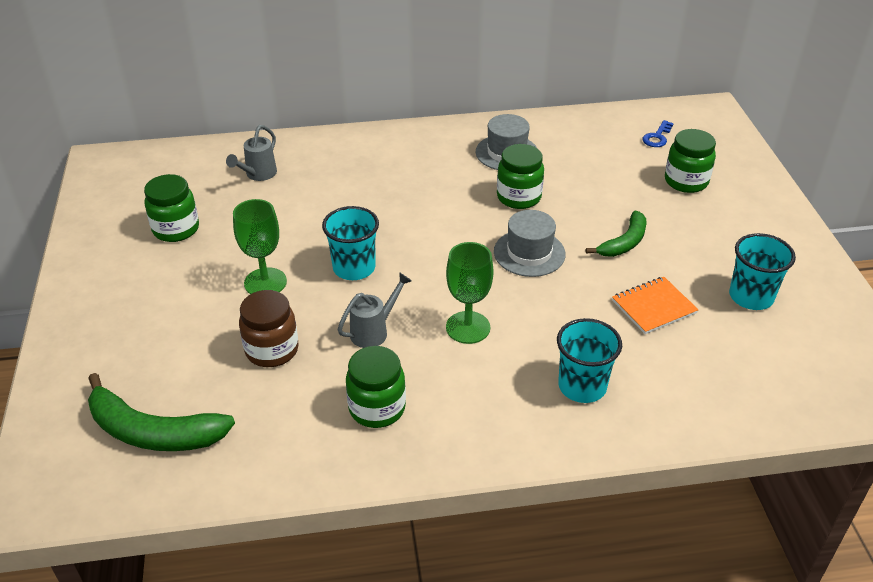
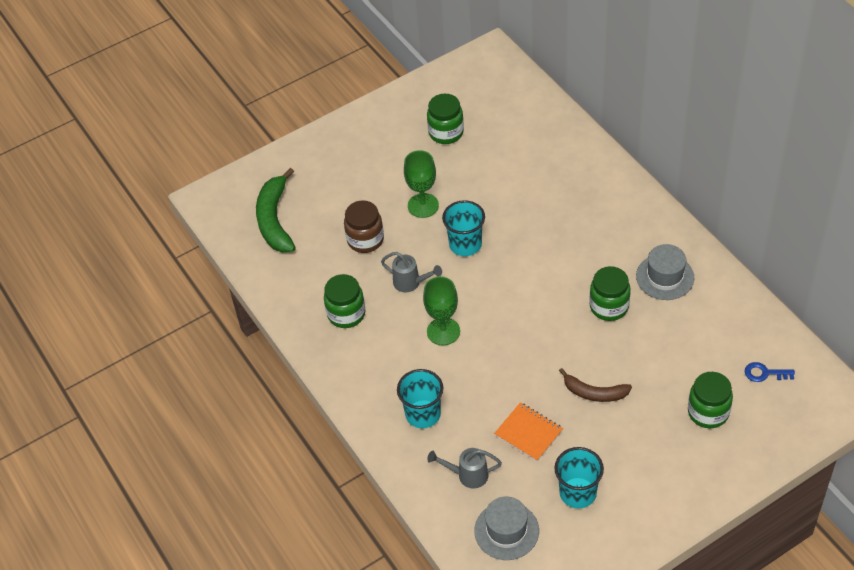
camera: 70 degrees right, 10 degrees up
grey watering can [226,125,277,181] -> grey watering can moved to [427,448,502,489]
grey hat [494,210,566,277] -> grey hat moved to [474,497,539,560]
green banana [586,211,646,257] -> brown banana [559,368,632,402]

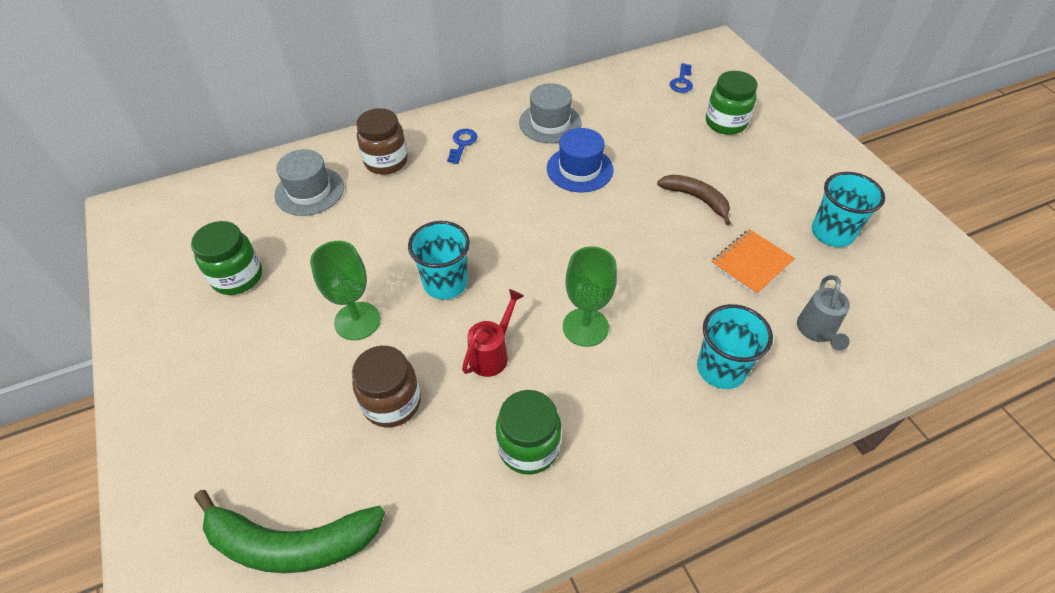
camera: 85 degrees left, 0 degrees up
grey watering can [381,252,442,292] -> red watering can [462,289,524,377]
grey hat [474,497,539,560] -> grey hat moved to [274,149,344,216]
brown banana [559,368,632,402] -> brown banana turned 75 degrees counterclockwise [657,175,731,225]
green jar [589,266,631,321] -> blue hat [547,128,614,192]
none -> brown jar [356,108,408,175]
none -> blue key [447,129,477,164]

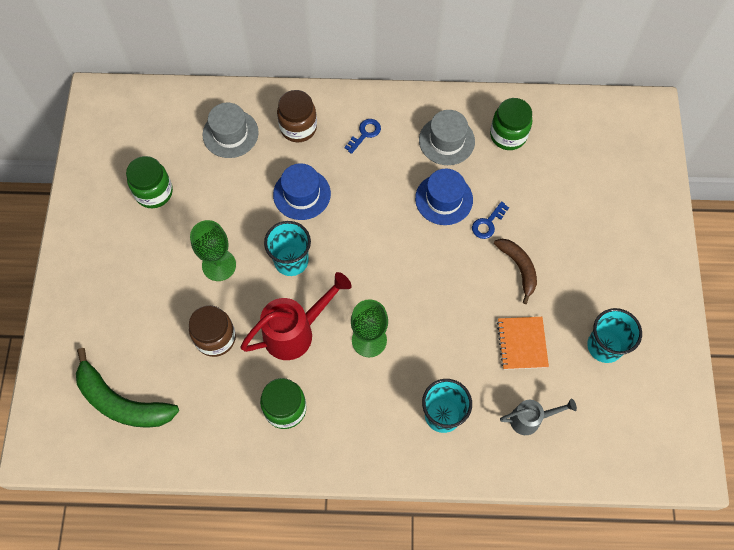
camera: 25 degrees right, 15 degrees up
red watering can [462,289,524,377] -> red watering can [240,272,352,360], size x1.69
blue key [670,63,693,93] -> blue key moved to [472,201,509,239]
green jar [706,71,758,135] -> green jar moved to [490,98,532,150]
orange notebook [711,229,795,296] -> orange notebook turned 75 degrees counterclockwise [497,317,549,370]
grey watering can [797,275,850,351] -> grey watering can turned 135 degrees counterclockwise [500,399,577,435]
none -> blue hat [273,163,331,220]

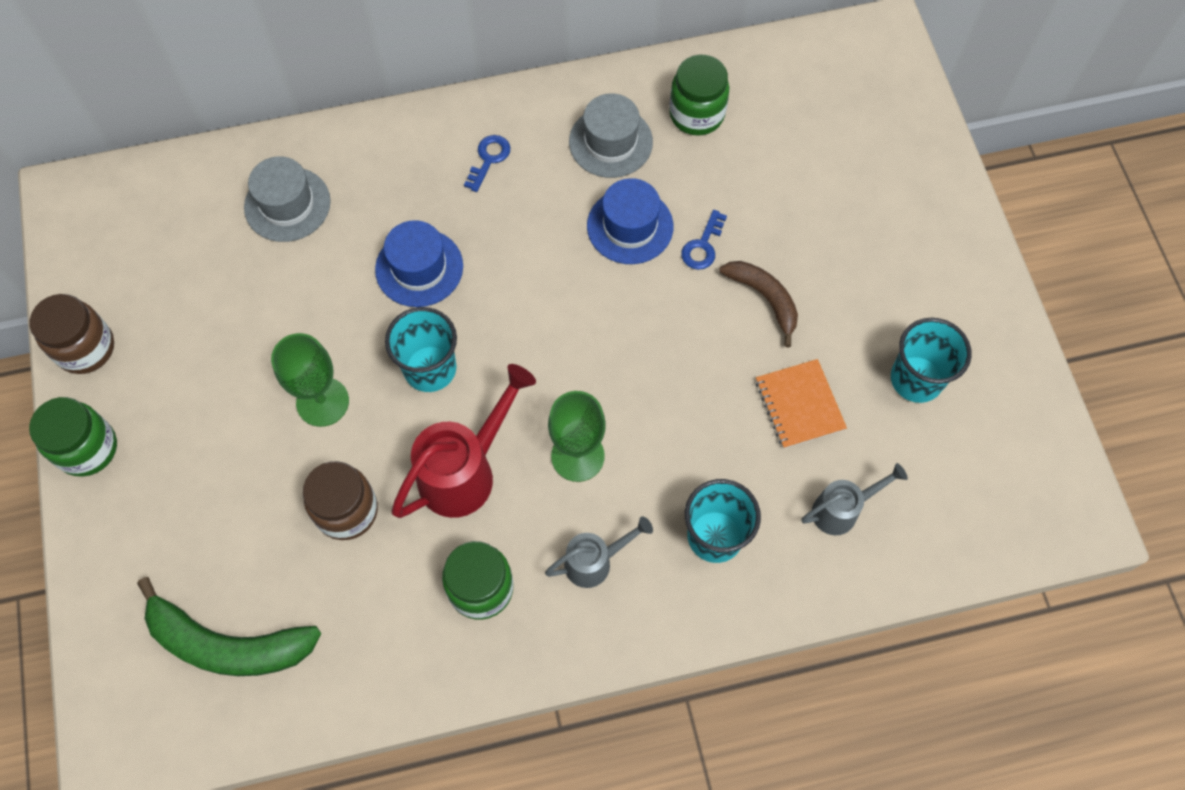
camera: 15 degrees left, 0 degrees up
green jar [126,156,173,208] -> green jar moved to [29,397,117,477]
brown jar [277,90,317,142] -> brown jar moved to [30,294,114,374]
none -> grey watering can [545,516,653,588]

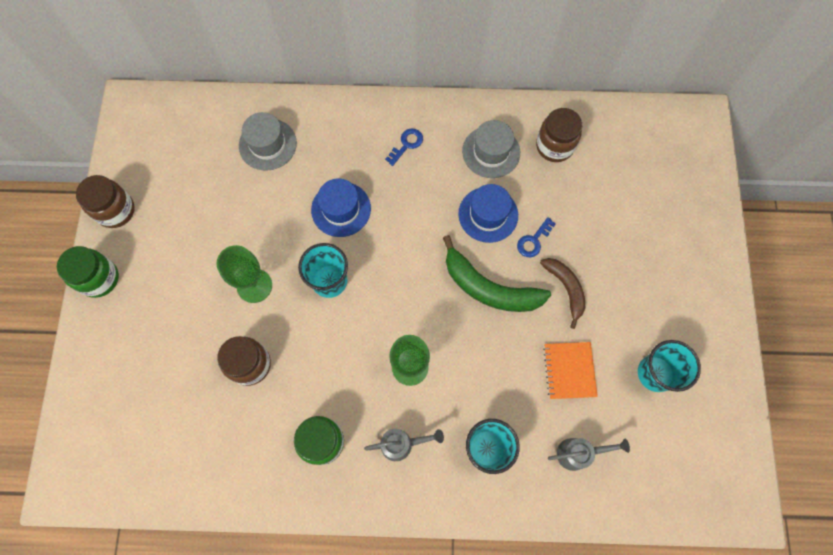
camera: 15 degrees right, 5 degrees up
green banana [137,577,321,676] -> green banana moved to [443,235,551,312]
red watering can [392,364,536,518] -> none
green jar [669,55,729,136] -> brown jar [536,108,582,162]

